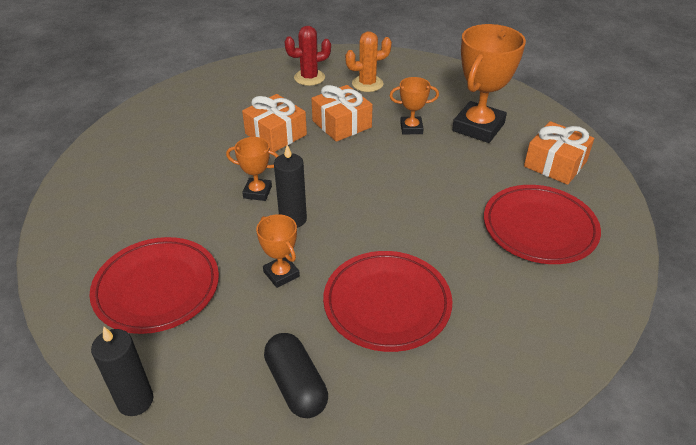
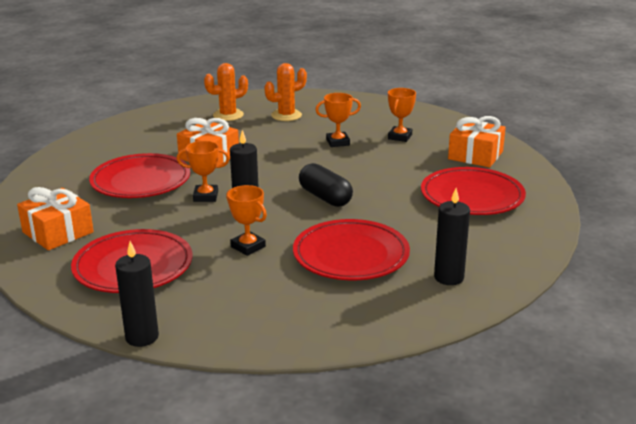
camera: 10 degrees left, 15 degrees down
black capsule [264,333,328,418] -> black capsule moved to [299,163,353,207]
red cactus [284,26,331,86] -> orange cactus [204,63,248,121]
orange gift [311,85,373,142] -> orange gift moved to [17,187,94,250]
orange trophy [452,24,526,143] -> orange trophy [388,88,416,142], size x0.52
none -> red plate [89,153,190,198]
none -> black candle [434,188,470,285]

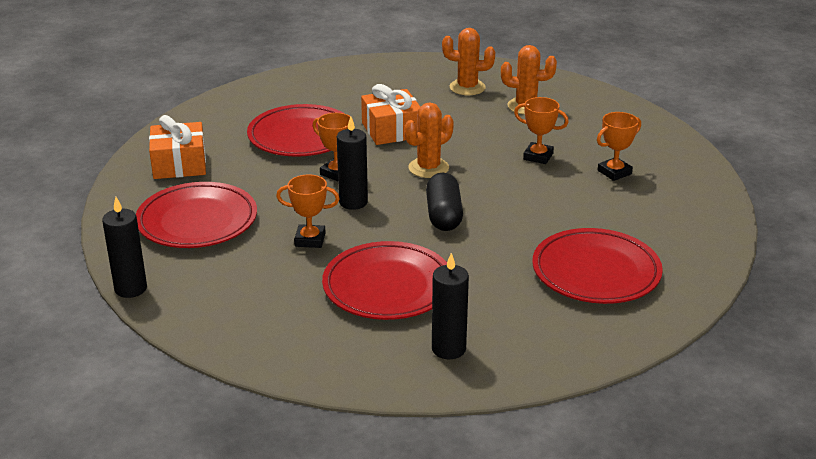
camera: 35 degrees right, 5 degrees up
orange trophy [226,185,267,256] -> orange trophy turned 75 degrees counterclockwise [276,174,340,248]
orange gift [448,116,506,167] -> none
none -> orange cactus [404,103,454,178]

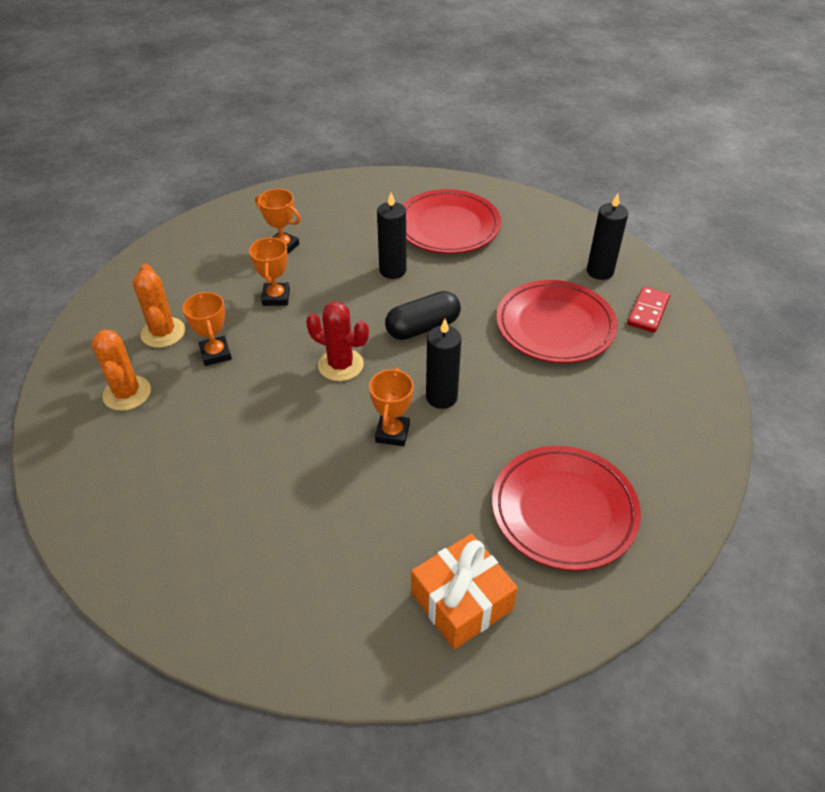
camera: 115 degrees left, 15 degrees up
black candle [102,197,147,298] -> black candle moved to [377,193,406,279]
red plate [247,104,345,157] -> none
orange trophy [276,174,340,248] -> orange trophy moved to [183,292,232,366]
orange gift [361,84,420,145] -> none
orange cactus [404,103,454,178] -> red cactus [306,302,369,381]
none -> red domino [627,286,670,333]

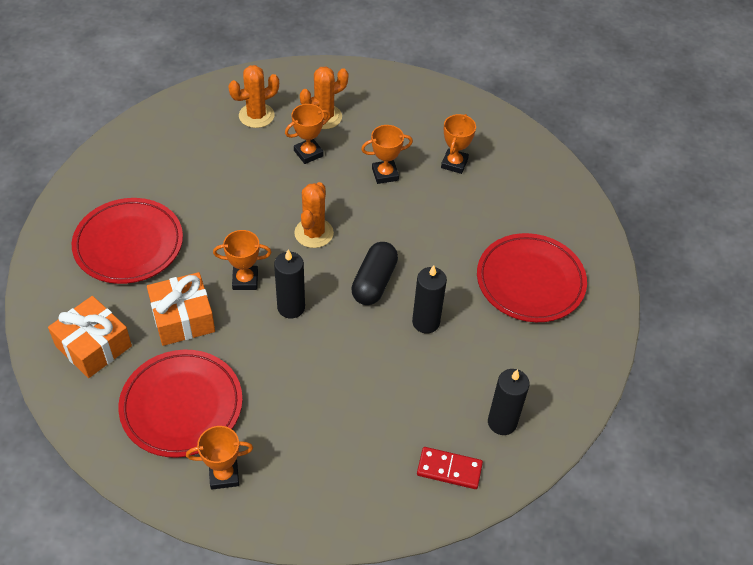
camera: 75 degrees right, 5 degrees up
red cactus [306,302,369,381] -> orange cactus [294,182,334,248]
black candle [377,193,406,279] -> black candle moved to [412,265,447,334]
black capsule [385,291,461,340] -> black capsule turned 60 degrees clockwise [351,242,398,305]
red plate [496,280,617,363] -> red plate moved to [72,198,183,284]
none -> orange gift [147,272,215,346]
none -> orange trophy [186,426,253,490]

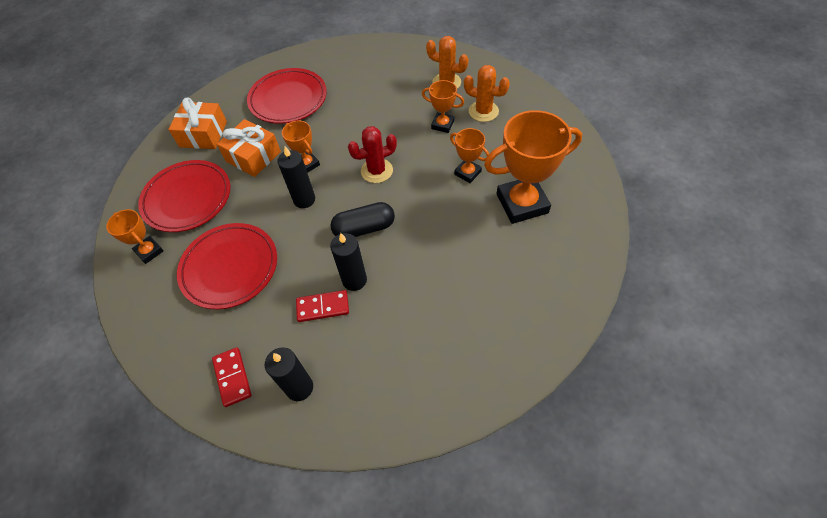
camera: 60 degrees right, 5 degrees up
orange cactus [294,182,334,248] -> red cactus [348,126,397,183]
orange trophy [441,114,476,174] -> orange trophy [484,110,582,224], size x1.94
red plate [477,233,587,322] -> red plate moved to [177,223,277,310]
none -> red domino [296,290,349,322]

